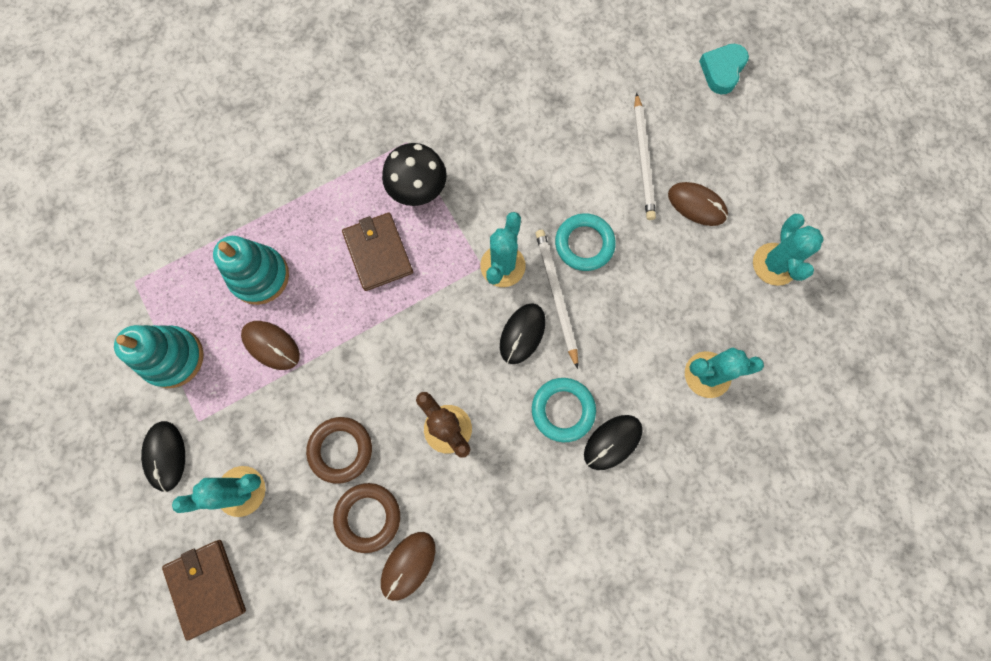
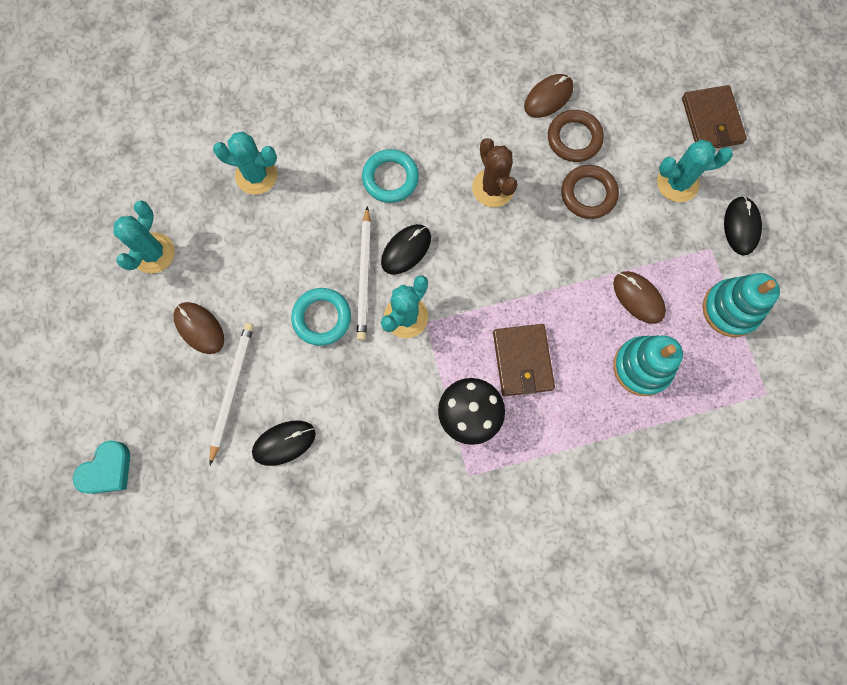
camera: 165 degrees left, 0 degrees up
black mouse [584,415,643,470] -> black mouse moved to [252,421,316,466]

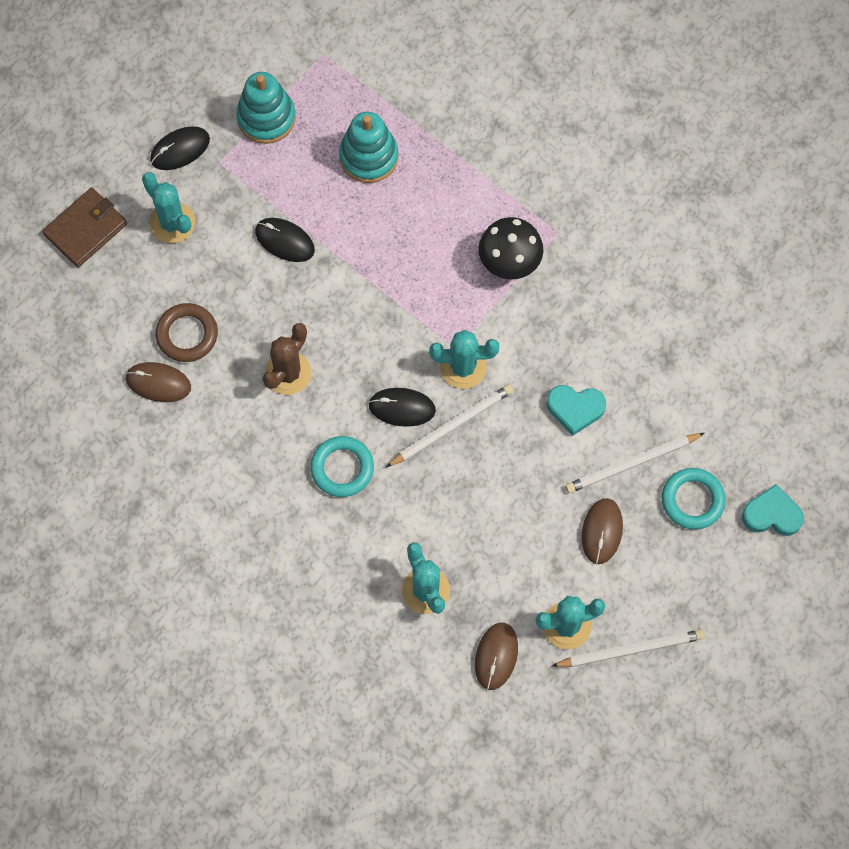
camera: 125 degrees left, 5 degrees down
black mouse [252,421,316,466] -> black mouse moved to [255,218,315,262]
turquoise ring [291,288,351,346] -> turquoise ring moved to [662,468,726,529]
brown wallet [493,324,555,396] -> none
brown ring [561,165,619,219] -> none
brown mouse [613,271,666,324] -> brown mouse moved to [475,623,518,690]
none -> turquoise heart [547,385,606,436]
none -> white pencil [552,630,704,667]

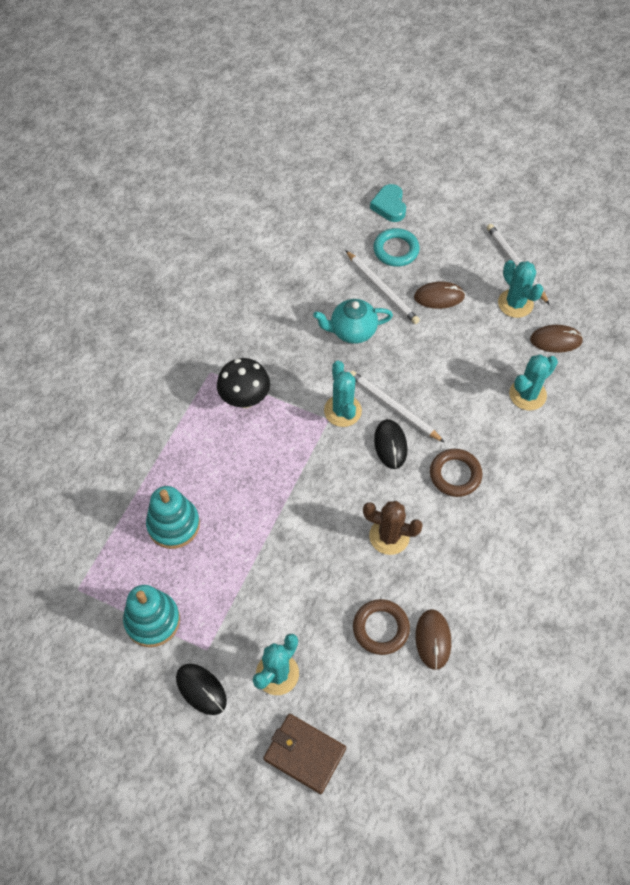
camera: 105 degrees left, 10 degrees down
black mouse [255,218,315,262] -> none
turquoise ring [310,436,374,497] -> brown ring [430,449,483,497]
turquoise heart [547,385,606,436] -> turquoise teapot [313,299,393,344]

